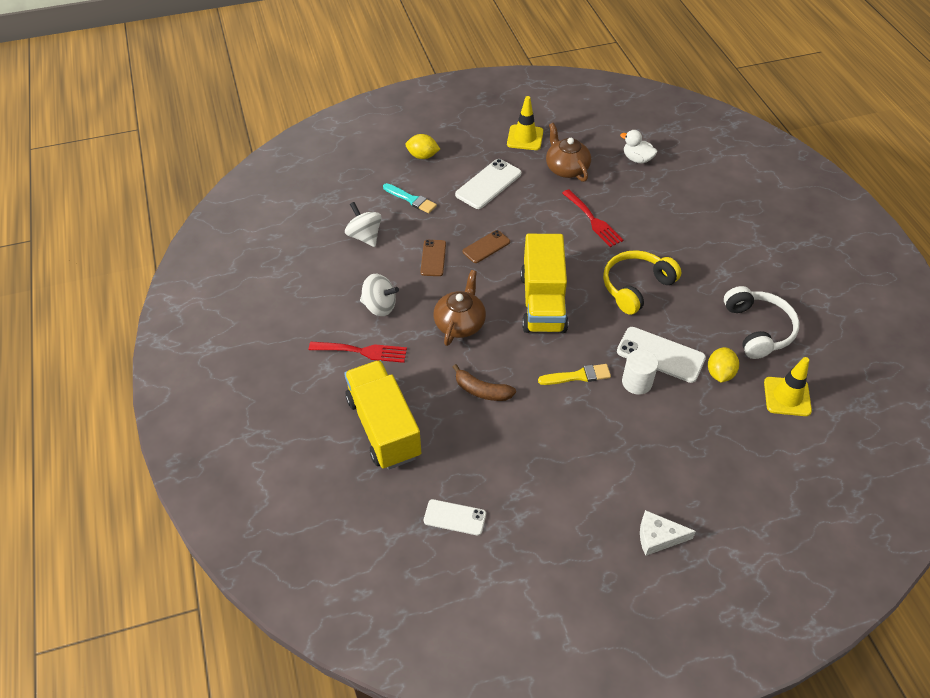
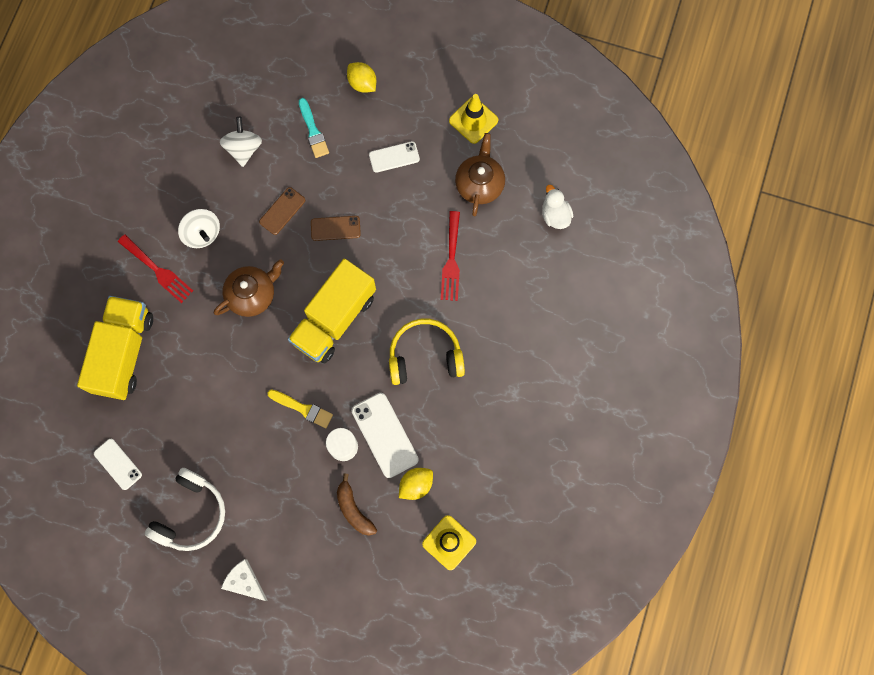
camera: 35 degrees right, 25 degrees up
brown banana [453,364,516,401] -> brown banana moved to [337,473,377,536]
white phone [455,159,521,209] -> white phone [369,141,420,173], size x0.63
white headphones [724,286,799,359] -> white headphones moved to [145,468,225,551]

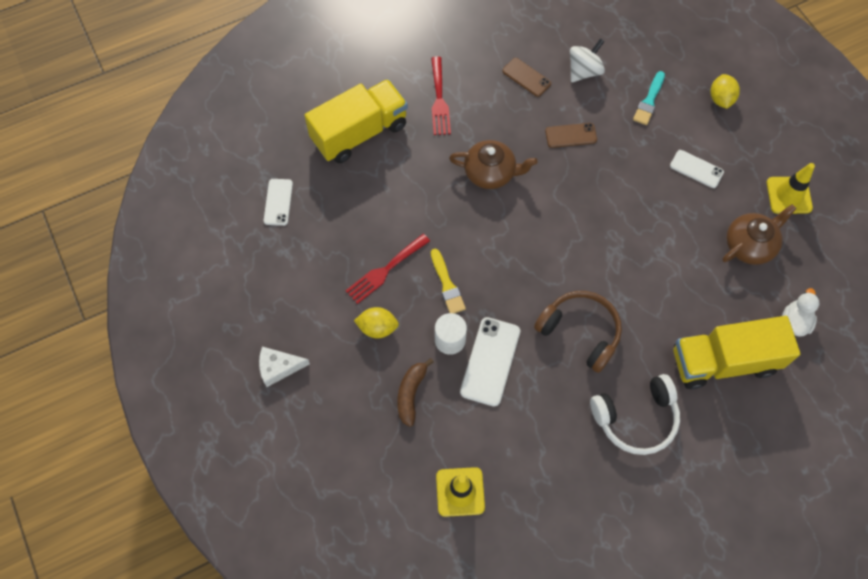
camera: 45 degrees right, 10 degrees down
white headphones [145,468,225,551] -> white headphones moved to [590,374,680,455]
white spinning top [178,209,220,248] -> none
white cheese [221,559,268,601] -> white cheese turned 90 degrees counterclockwise [259,347,310,387]
yellow truck [288,259,376,363] -> yellow truck moved to [674,316,800,389]
brown phone [311,216,361,241] -> brown phone moved to [502,58,551,97]
yellow headphones [389,319,465,385] -> brown headphones [534,291,622,373]
yellow lemon [399,468,433,500] -> yellow lemon moved to [354,307,399,338]
red fork [441,211,460,301] -> red fork moved to [346,234,430,304]

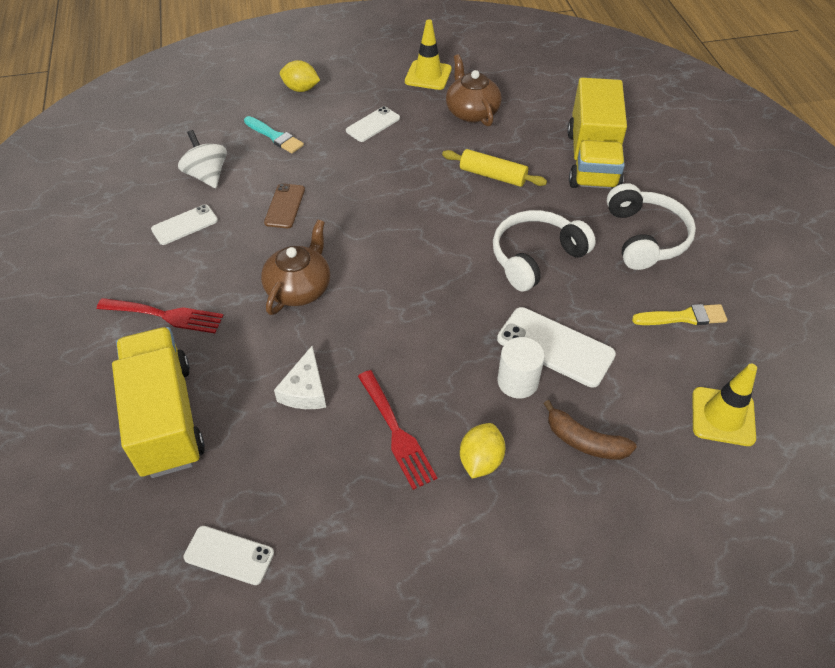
camera: 75 degrees left, 15 degrees down
white cheese [259,347,310,387] -> white cheese moved to [274,346,326,409]
yellow brush [431,249,466,313] -> yellow brush moved to [632,304,727,325]
brown phone [502,58,551,97] -> white phone [151,205,218,245]
brown headphones [534,291,622,373] -> white headphones [493,210,596,292]
white duck [782,288,819,337] -> none
none -> yellow rolling pin [442,149,547,187]

